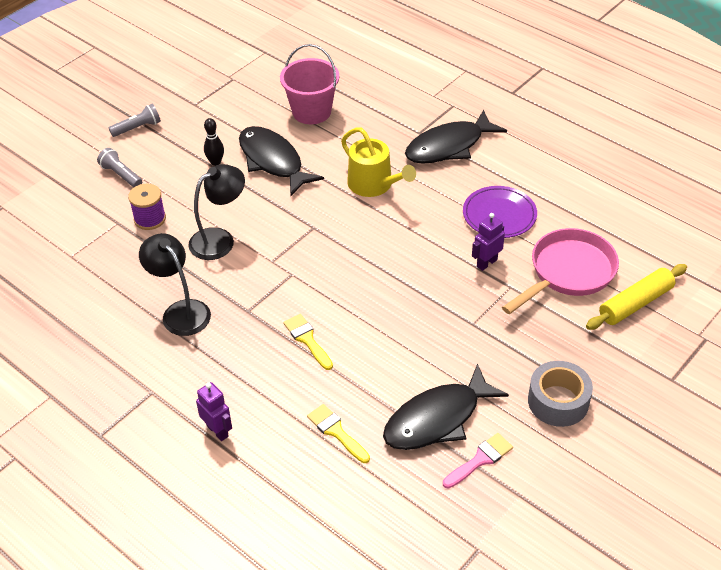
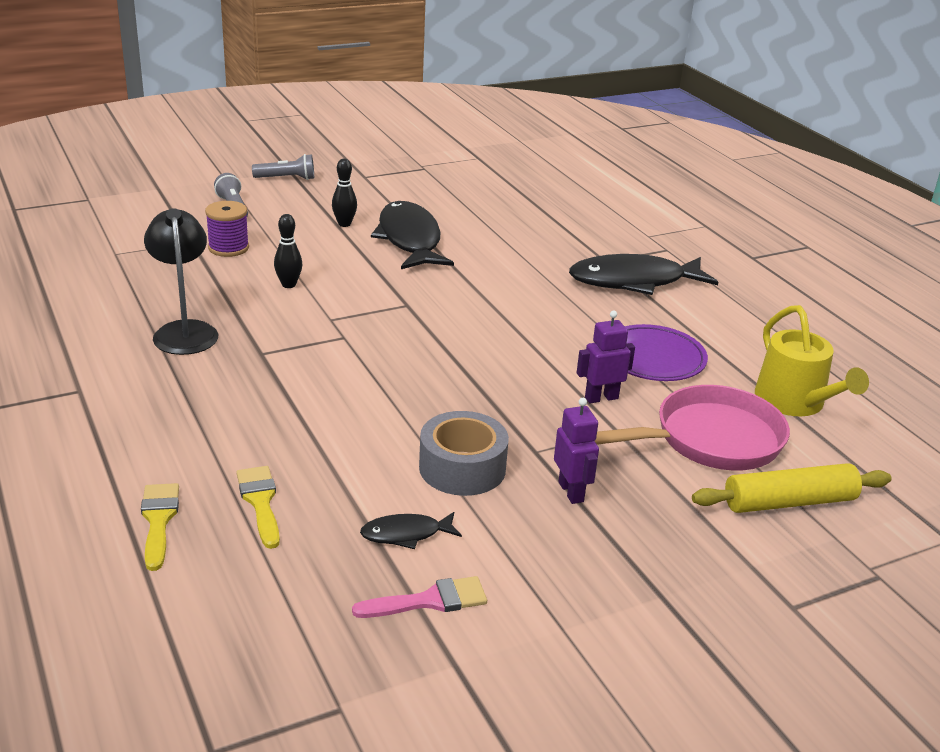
camera: 20 degrees right, 15 degrees down
black lamp [188,164,245,260] -> black bowling pin [274,214,302,288]
purple robot [196,382,232,441] -> purple robot moved to [554,398,599,504]
pink bucket [280,44,339,124] -> none
yellow brush [283,314,333,370] -> yellow brush moved to [141,483,179,571]
yellow watering can [341,128,416,197] -> yellow watering can moved to [755,305,869,416]
black fish [383,363,509,450] -> black fish [360,512,462,549], size x0.48
grey tape [528,361,593,427] -> grey tape moved to [419,411,509,496]

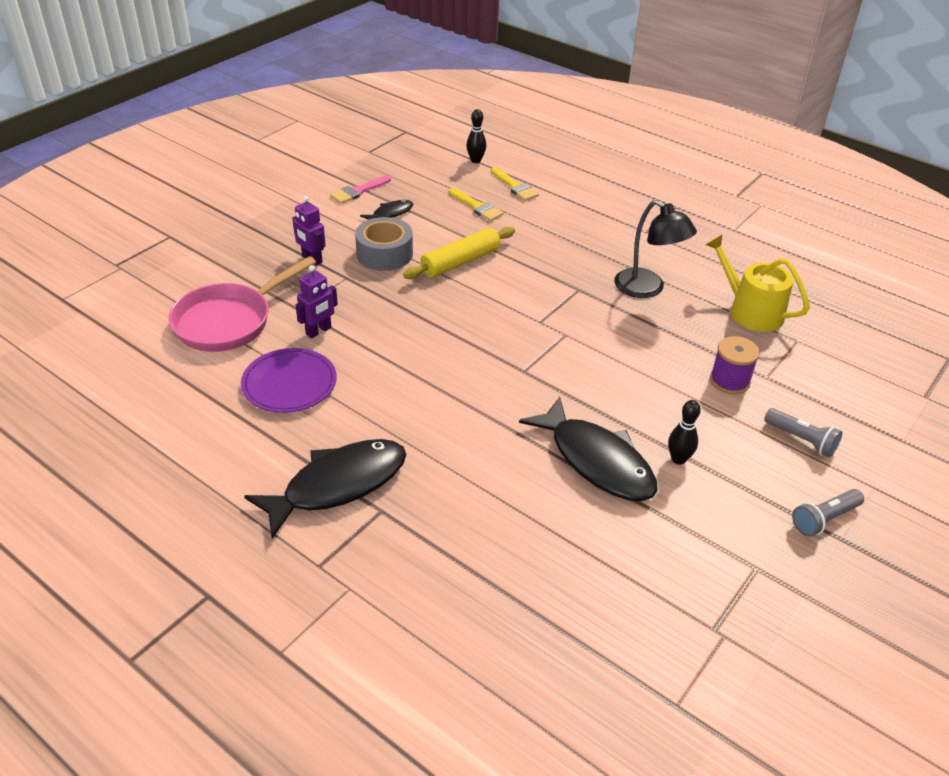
camera: 155 degrees right, 10 degrees up
black bowling pin [274,214,302,288] -> black bowling pin moved to [466,109,486,163]
yellow rolling pin [692,463,892,513] -> yellow rolling pin moved to [403,227,515,279]
yellow watering can [755,305,869,416] -> yellow watering can moved to [705,234,810,332]

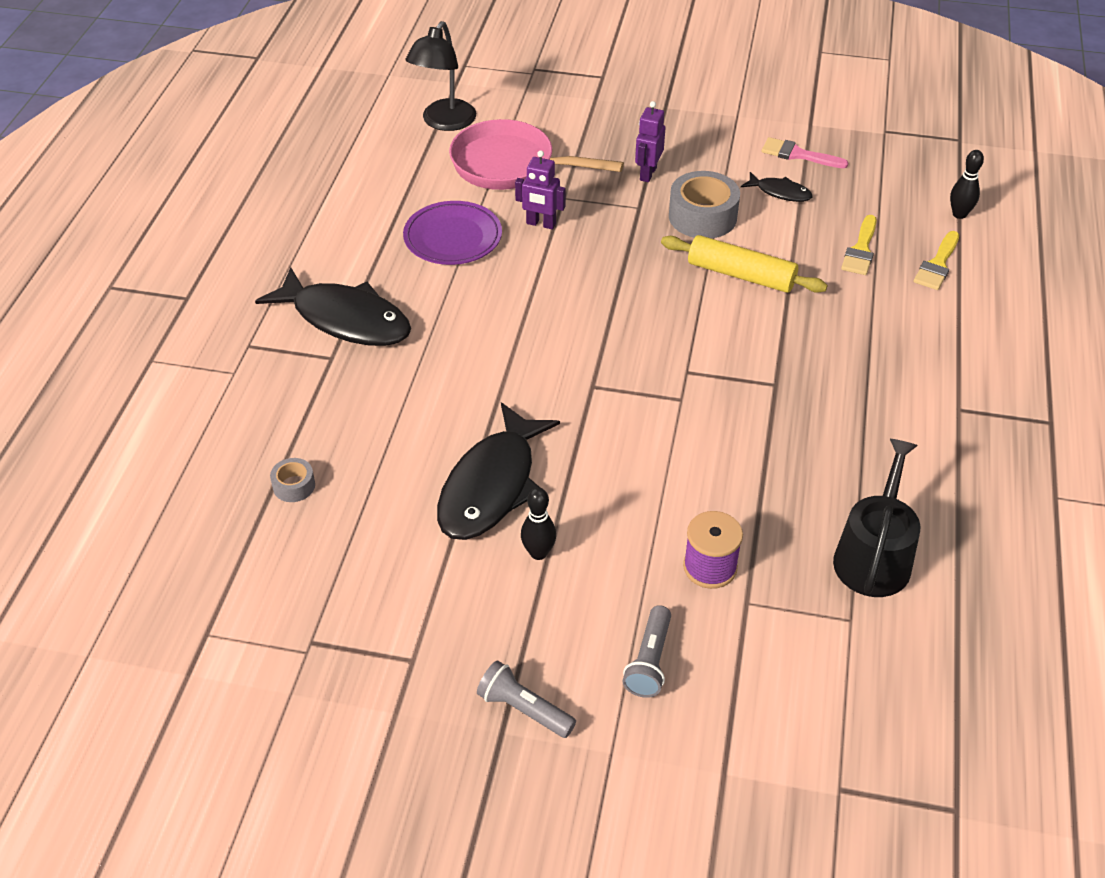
camera: 65 degrees right, 5 degrees up
black lamp [614,200,697,298] -> black lamp moved to [405,21,476,131]
yellow watering can [705,234,810,332] -> black watering can [833,439,920,597]
none -> grey tape [270,458,315,502]

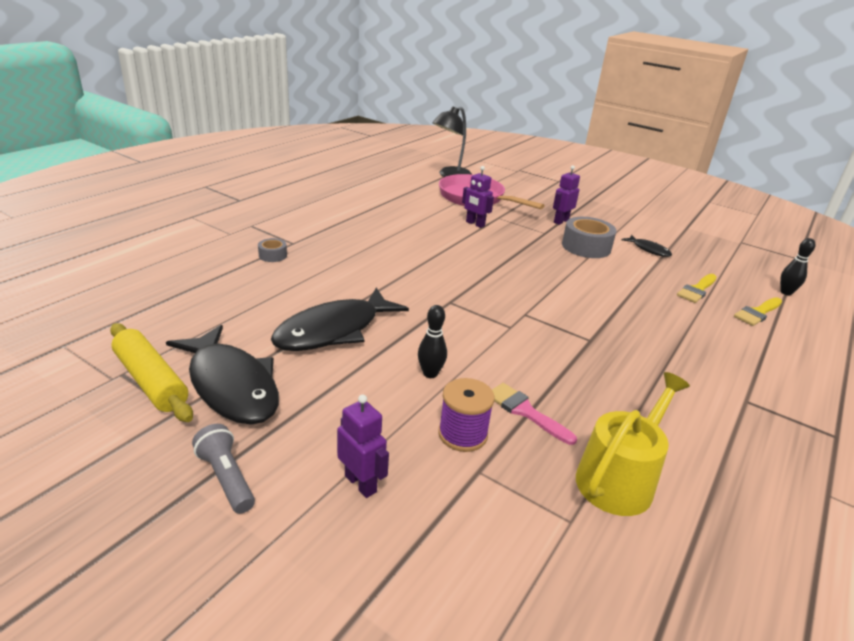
camera: 20 degrees right, 15 degrees down
black fish [255,267,411,346] -> black fish moved to [166,325,279,425]
grey tape [270,458,315,502] -> grey tape moved to [258,238,287,262]
purple plate [403,201,502,265] -> none
black bowling pin [521,487,556,560] -> black bowling pin moved to [418,305,447,378]
grey flashlight [623,605,671,698] -> purple robot [337,394,389,498]
yellow rolling pin [661,235,828,293] -> yellow rolling pin moved to [110,323,193,422]
pink brush [762,137,849,168] -> pink brush moved to [492,383,577,445]
black watering can [833,439,920,597] -> yellow watering can [576,372,690,516]

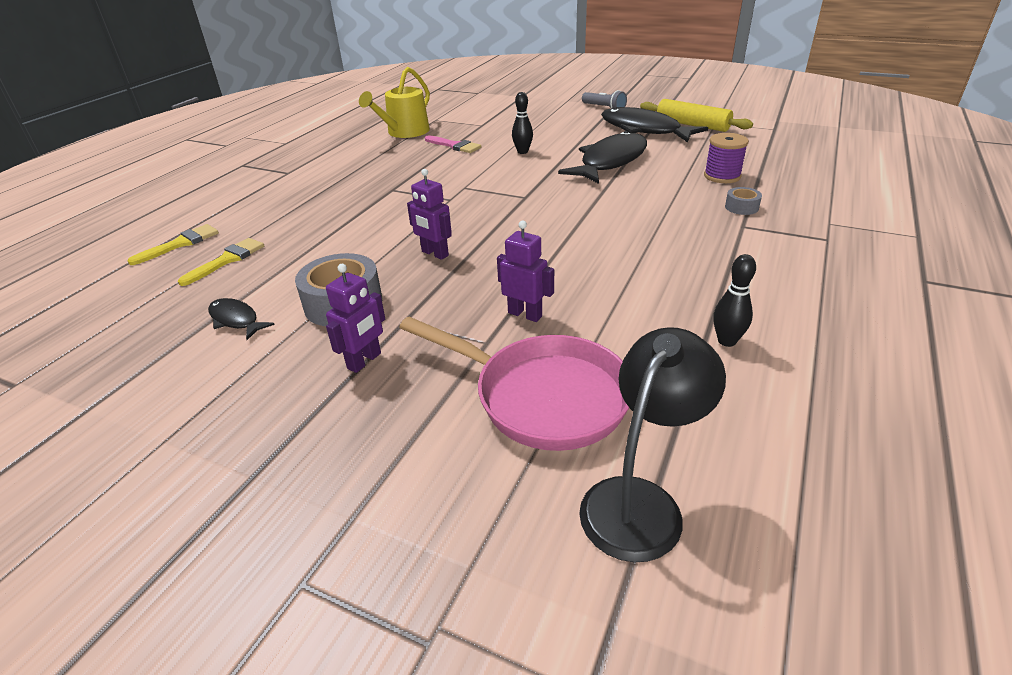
camera: 175 degrees right, 5 degrees up
purple robot [337,394,389,498] -> purple robot moved to [407,169,452,260]
purple spool [438,378,495,452] -> purple spool moved to [704,133,749,183]
black bowling pin [780,238,816,295] -> black bowling pin moved to [714,254,756,347]

